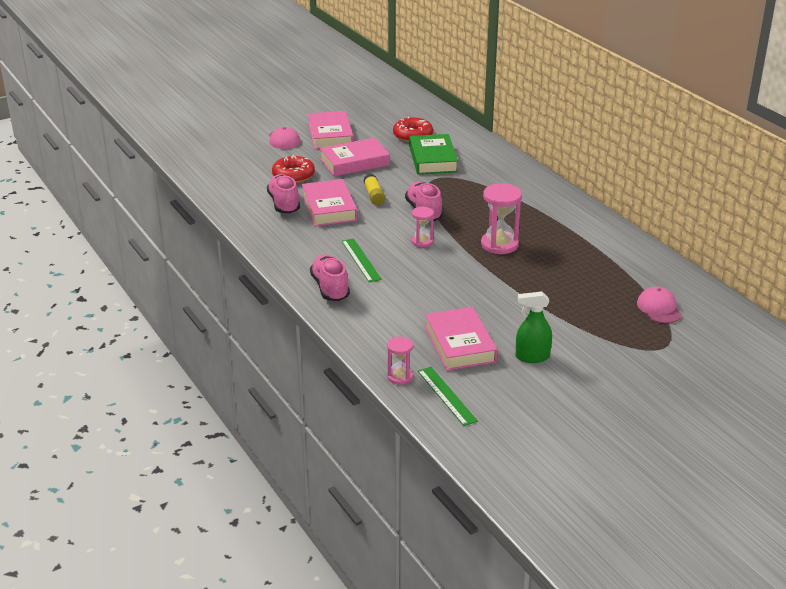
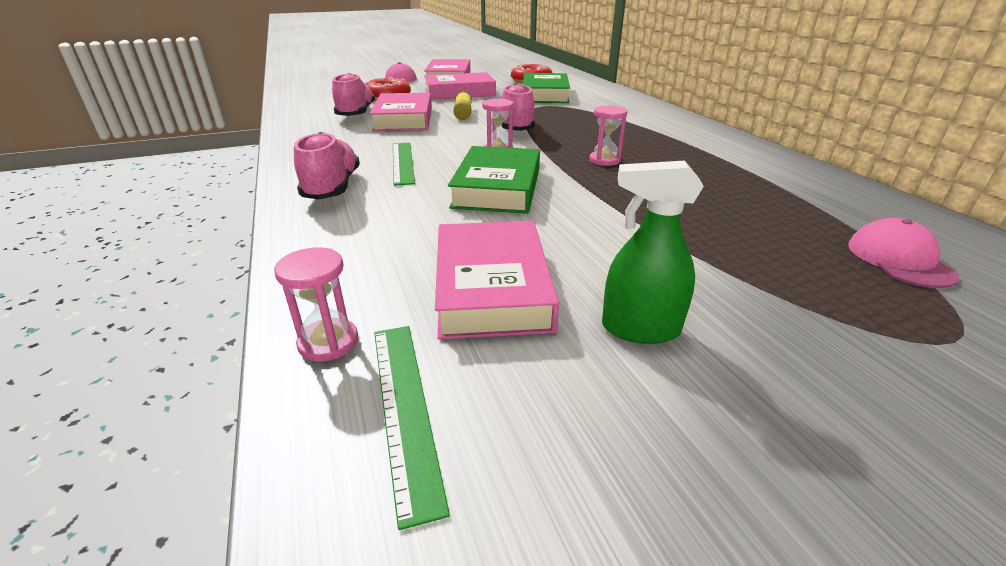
camera: 10 degrees right, 0 degrees up
pink hourglass [481,183,522,254] -> pink hourglass [589,106,628,166], size x0.58
none -> green book [448,146,540,214]

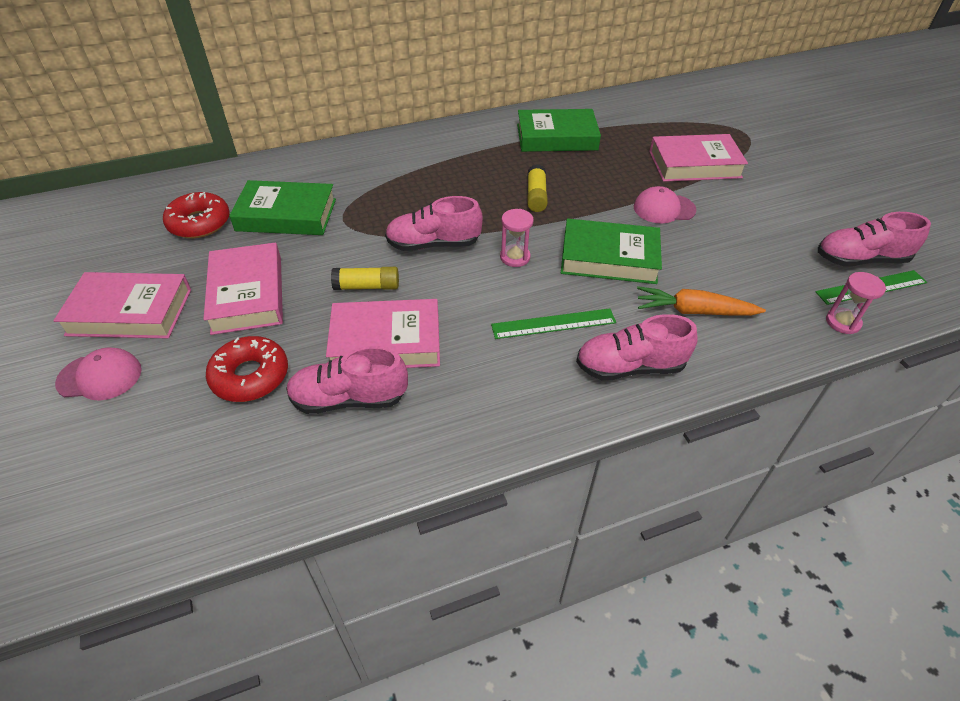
camera: 90 degrees left, 15 degrees up
pink book [435,221,559,339] -> pink book moved to [649,134,748,182]
pink hourglass [589,106,628,166] -> yellow glue stick [527,164,548,212]
green spray bottle [602,161,704,344] -> none
pink cap [848,218,960,288] -> pink cap moved to [634,186,696,223]
none -> green book [517,109,601,152]
none -> orange carrot [637,286,766,316]
none -> pink shoe [818,212,931,266]

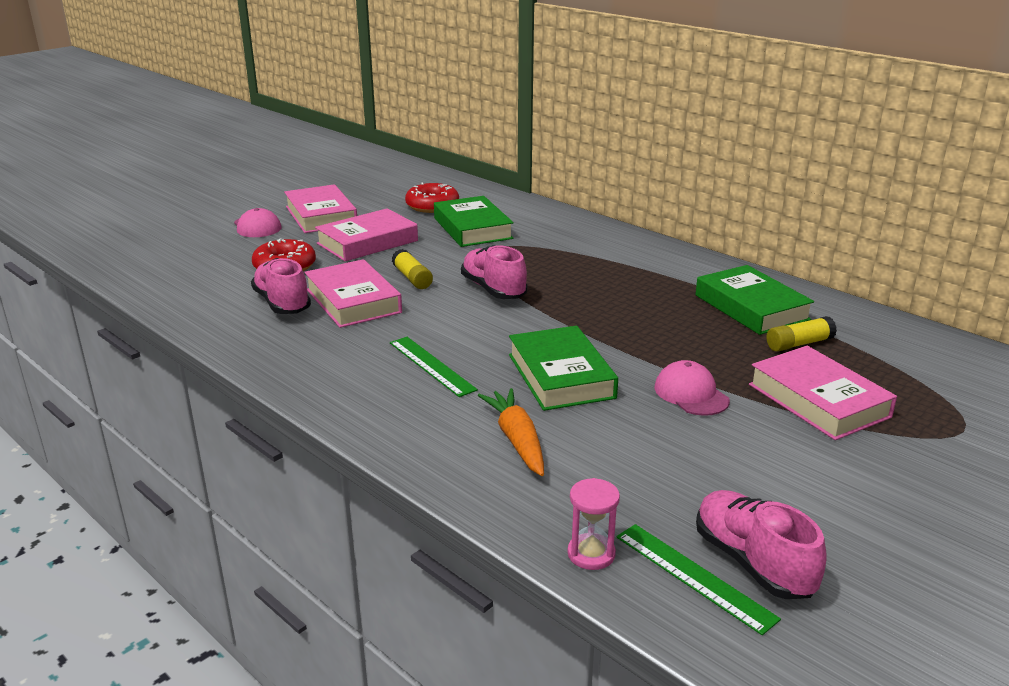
camera: 65 degrees right, 20 degrees down
pink hourglass [500,209,534,267] -> none
yellow glue stick [527,164,548,212] -> yellow glue stick moved to [766,316,837,352]
pink shoe [576,314,698,380] -> none

